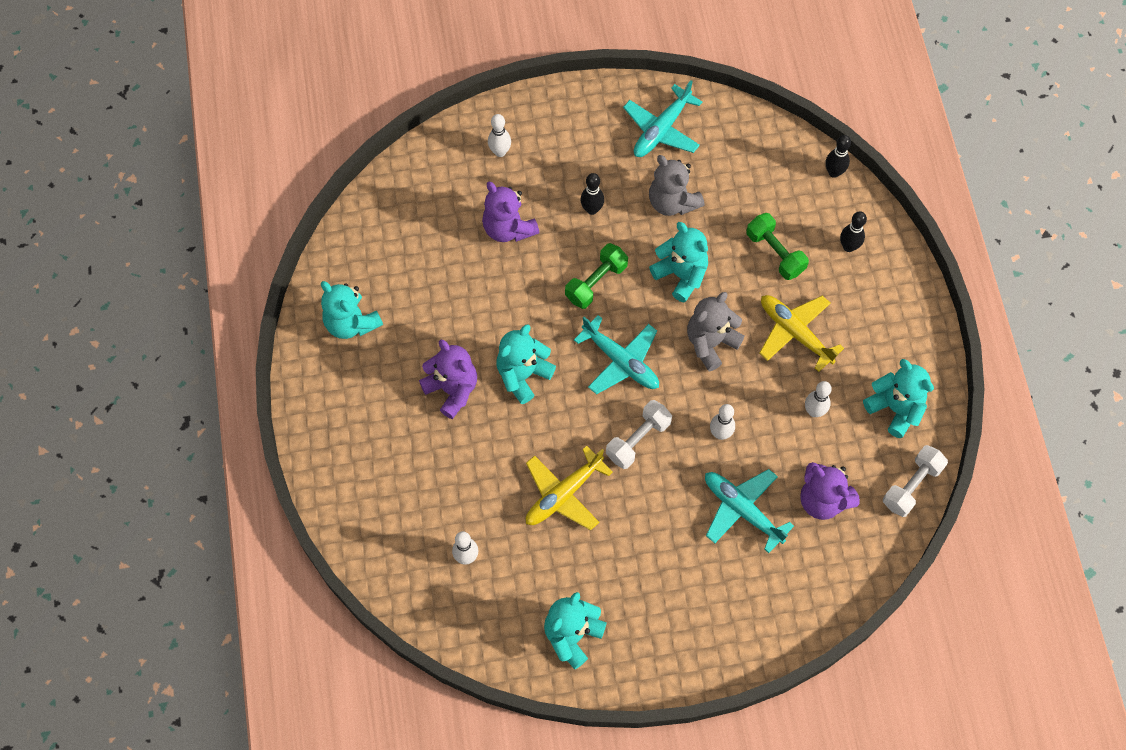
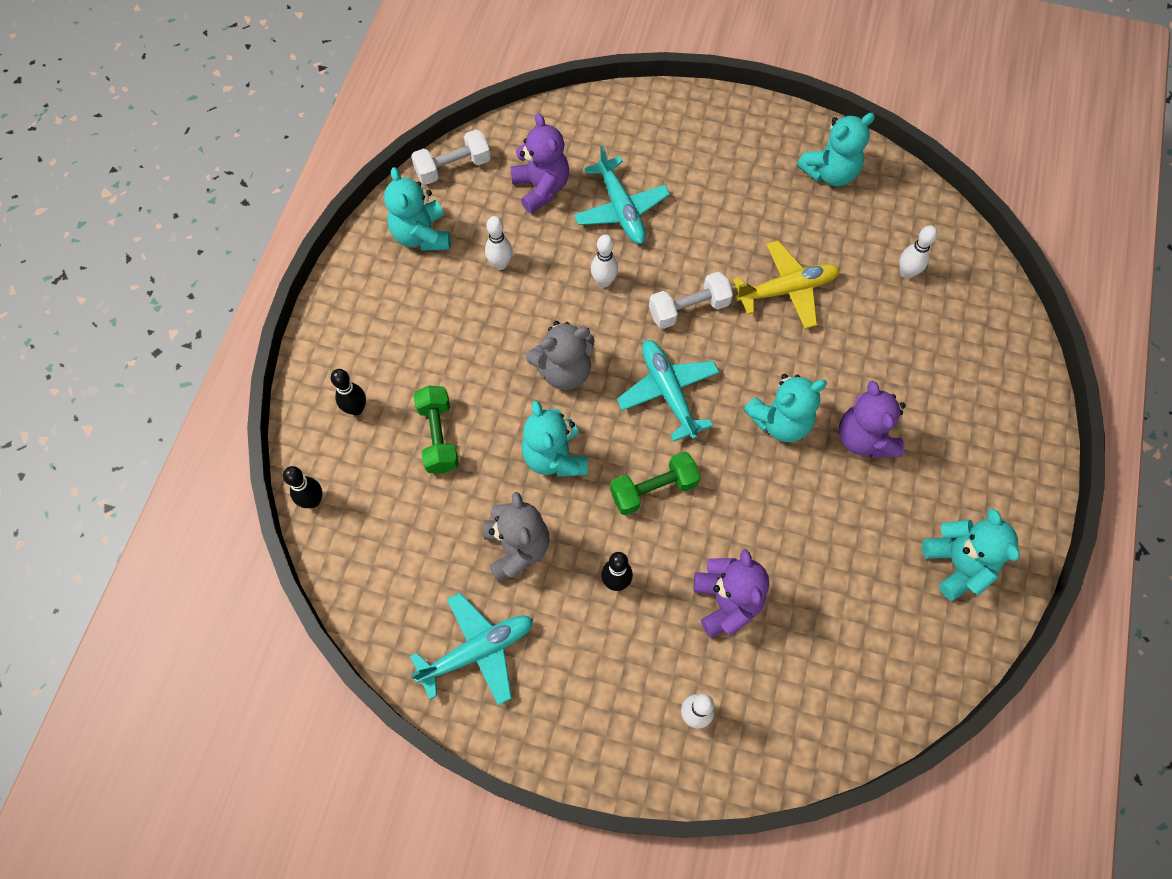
camera: 155 degrees left, 0 degrees up
yellow plane [759,295,844,372] -> none

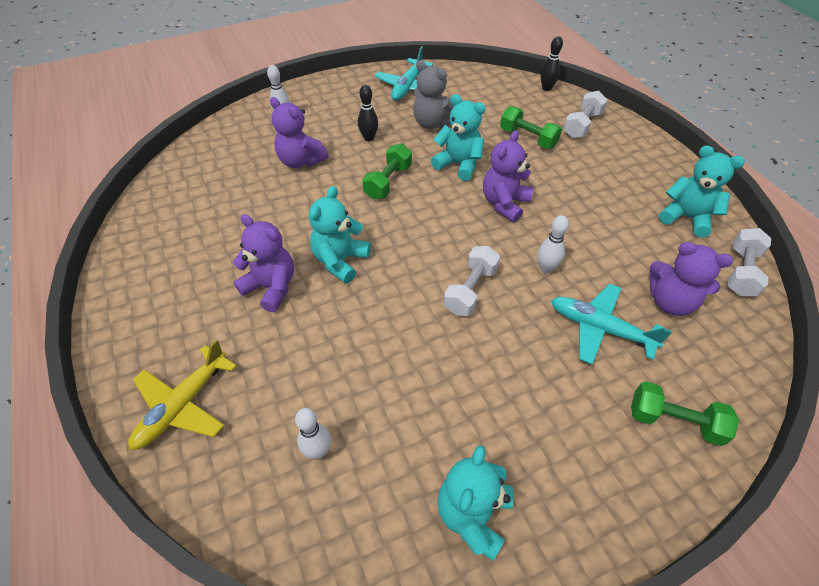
camera: 140 degrees right, 15 degrees down
black bowling pin [331,369,366,415] -> white dumbbell [563,91,607,138]
white bowling pin [485,216,513,270] -> none
grey teddy bear [526,321,594,390] -> purple teddy bear [483,130,534,222]
turquoise plane [617,340,719,442] -> none
yellow plane [733,240,840,329] -> yellow plane moved to [128,339,237,450]
turquoise teddy bear [922,508,1020,601] -> none
none -> green dumbbell [631,381,739,446]

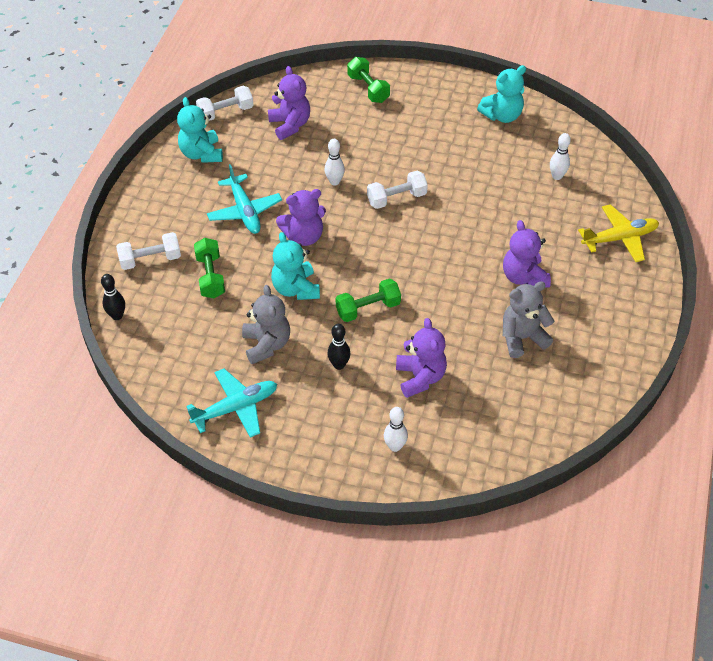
camera: 140 degrees left, 0 degrees up
turquoise teddy bear [309,186,371,284] -> none
turquoise plane [551,284,672,365] -> turquoise plane moved to [207,164,282,234]
none -> grey teddy bear [503,281,554,358]

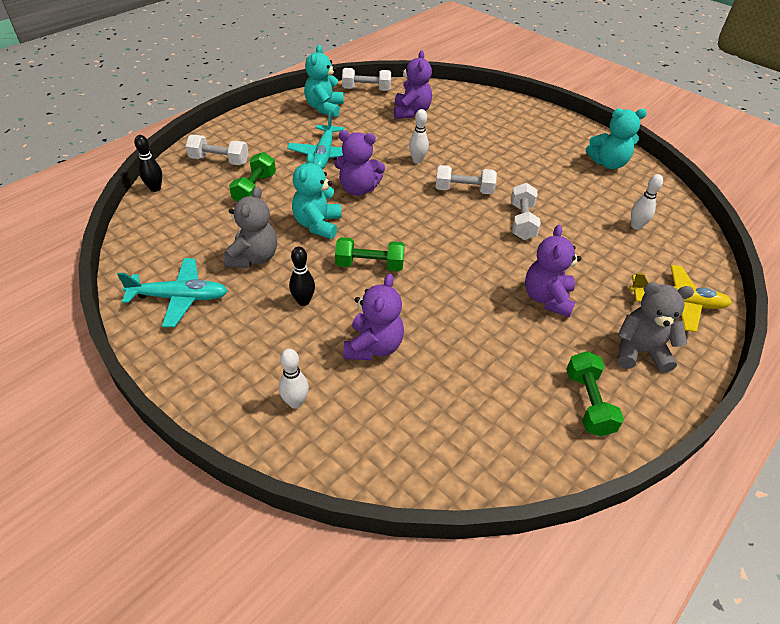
camera: 25 degrees right, 5 degrees down
green dumbbell [347,57,390,103] -> green dumbbell moved to [566,351,624,437]
grey teddy bear [503,281,554,358] -> grey teddy bear moved to [617,282,694,373]
none -> white dumbbell [511,183,541,240]

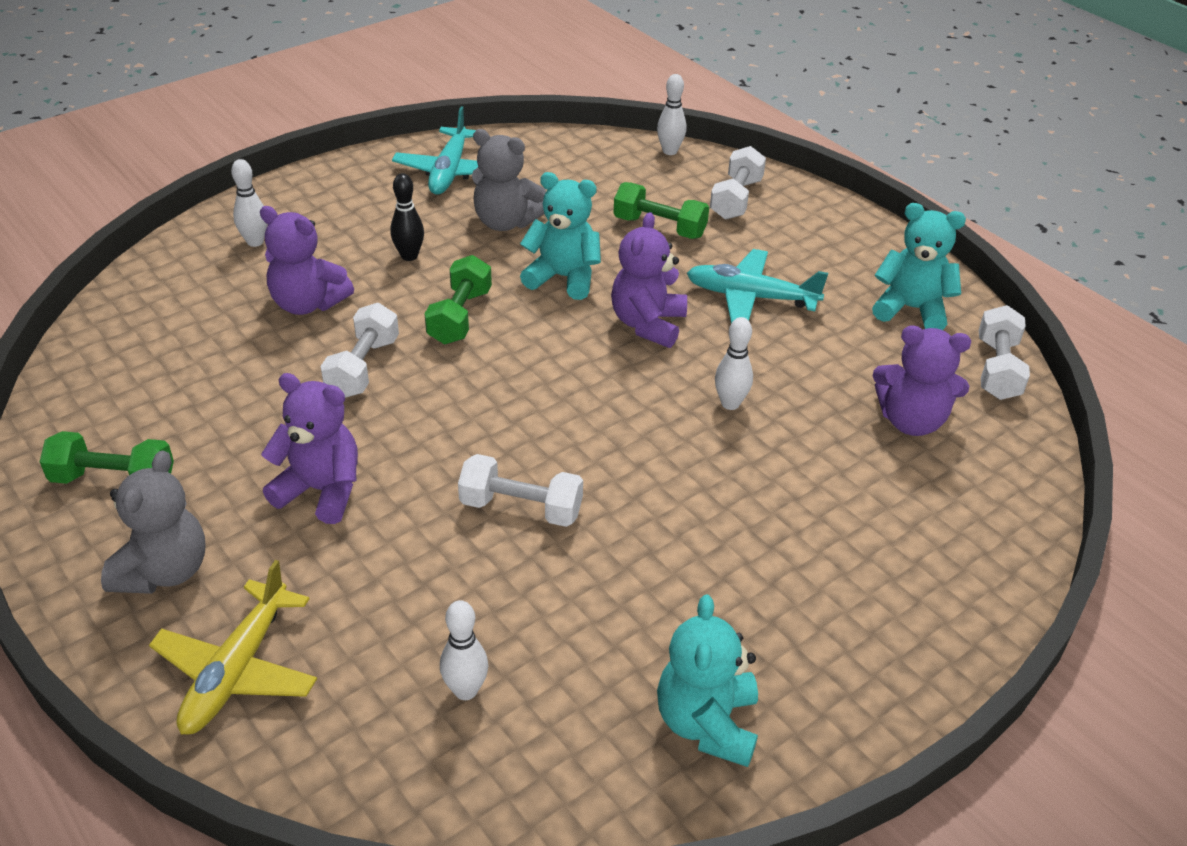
camera: 100 degrees right, 5 degrees down
black bowling pin [134,135,162,192] -> white bowling pin [657,74,687,155]
white dumbbell [436,165,497,194] -> white dumbbell moved to [320,303,399,398]

